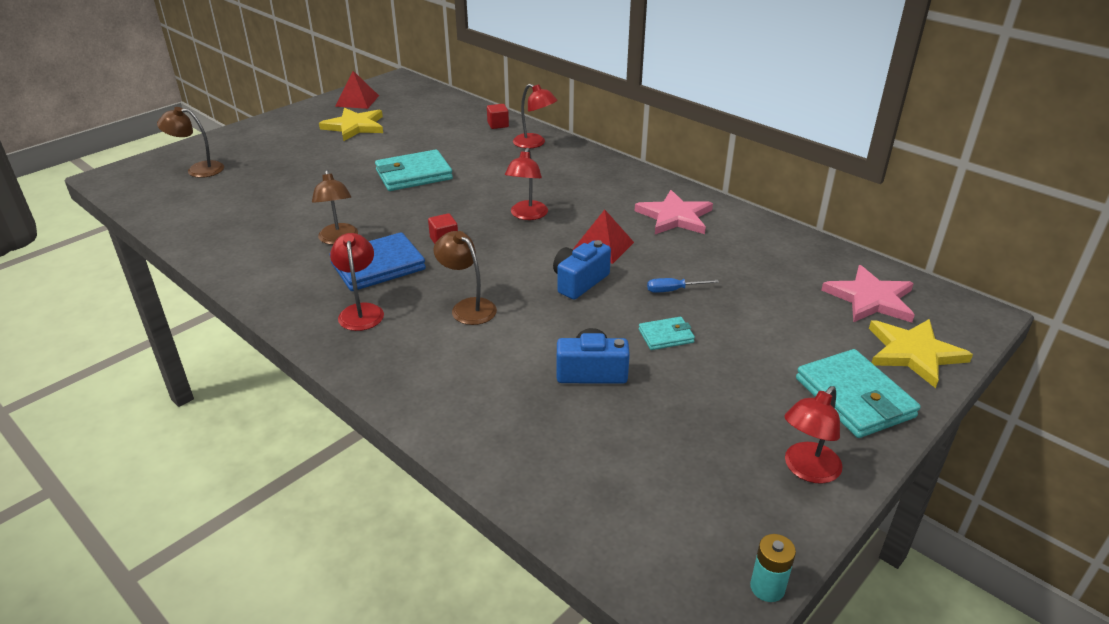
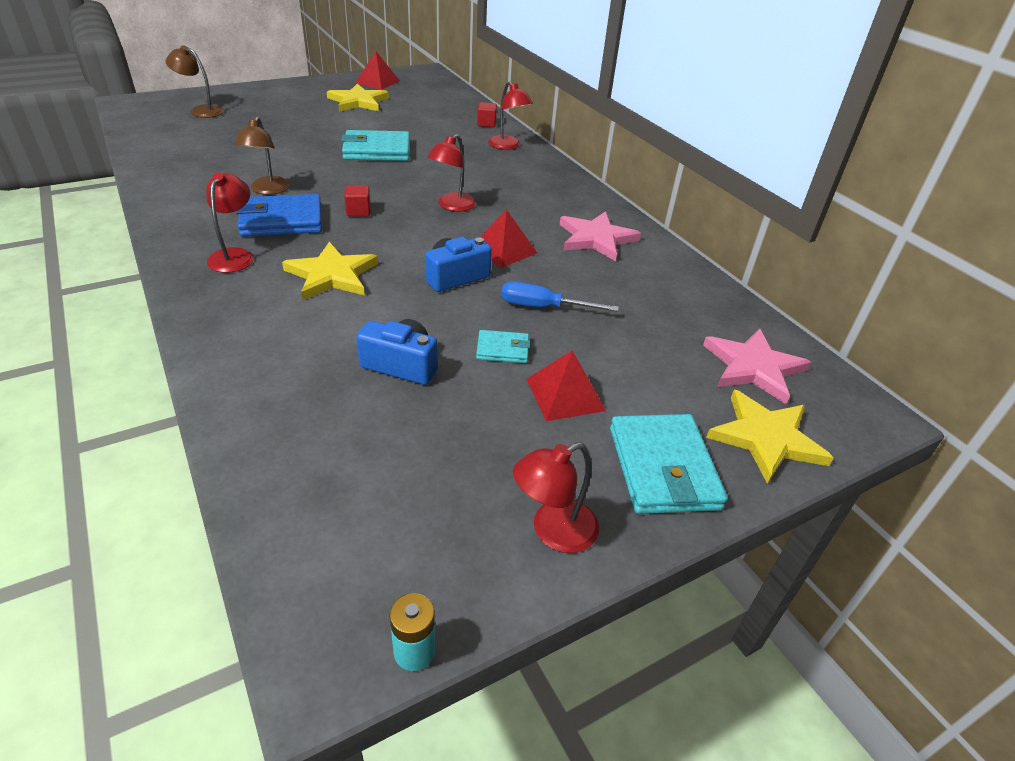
camera: 15 degrees right, 5 degrees up
brown lamp [433,231,497,325] -> yellow star [282,242,378,300]
blue screwdriver [647,278,719,293] -> blue screwdriver [501,281,619,312], size x1.50
none -> red pyramid [526,350,606,421]

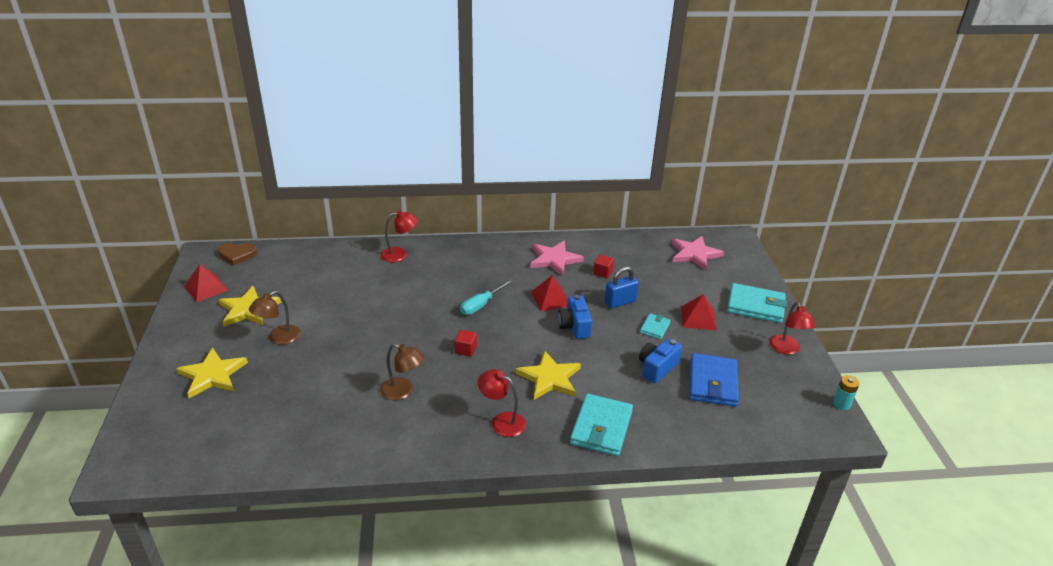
camera: 65 degrees left, 5 degrees down
brown lamp [165,45,224,118] -> brown lamp moved to [249,291,301,345]
blue wallet [236,194,322,237] -> blue wallet moved to [689,353,739,407]
turquoise wallet [341,130,410,161] -> turquoise wallet moved to [570,394,633,456]
red lamp [427,134,476,212] -> turquoise screwdriver [460,279,514,315]
red cube [477,102,497,127] -> red cube moved to [593,255,614,278]
blue screwdriver [501,281,619,312] -> blue padlock [605,266,639,308]
yellow star [706,390,833,484] -> yellow star moved to [176,348,248,398]
none -> brown heart [218,243,257,265]

